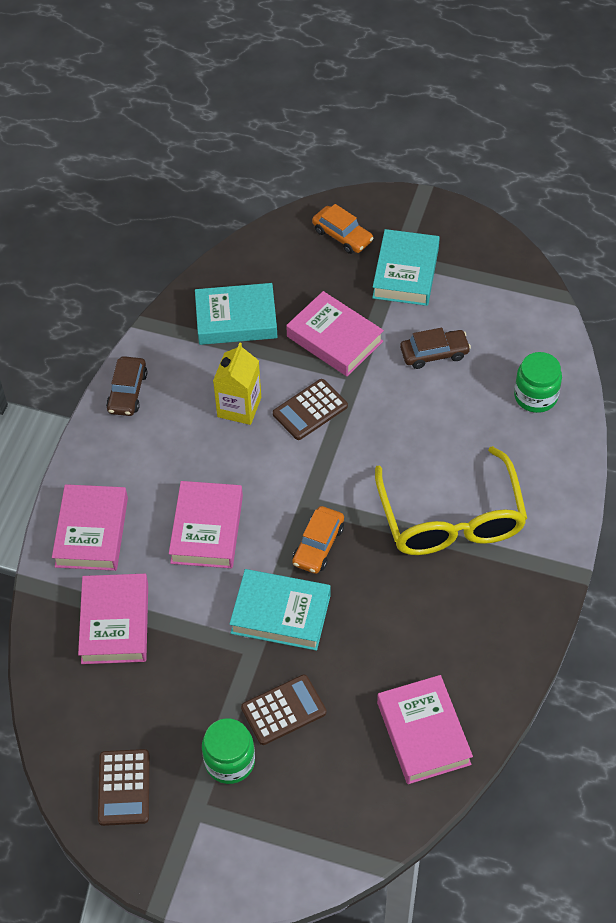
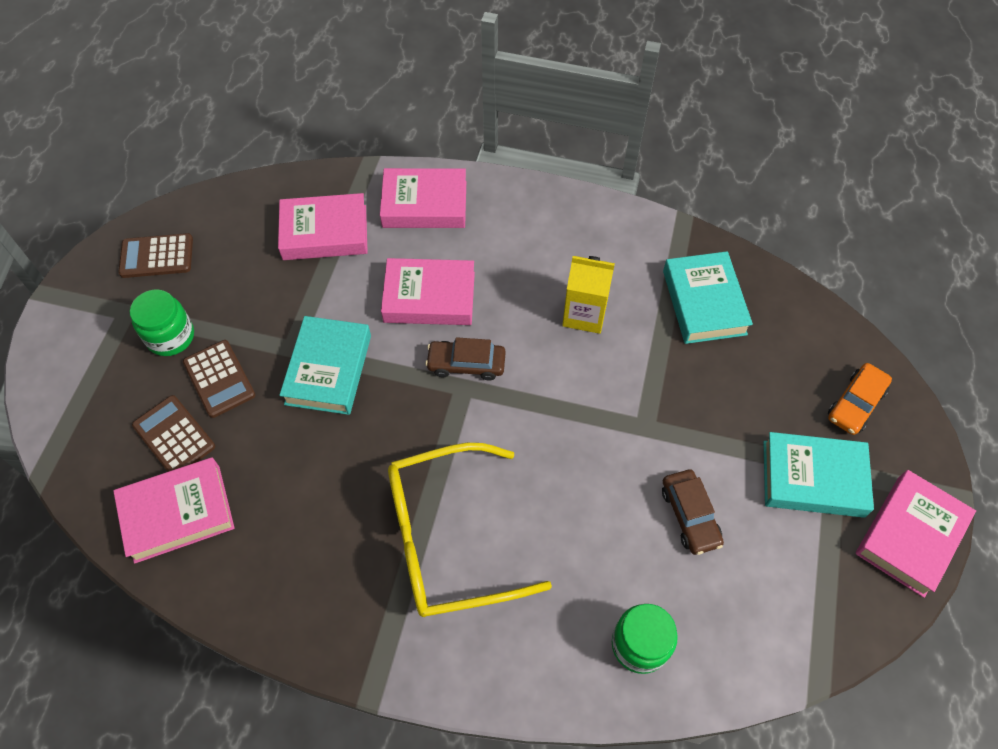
camera: 85 degrees right, 5 degrees up
brown car [106,356,147,416] -> brown car moved to [425,337,506,381]
brown calculator [273,379,348,440] -> brown calculator moved to [132,395,215,472]
pink book [286,291,384,376] -> pink book moved to [856,470,976,598]
orange car [292,506,344,574] -> none

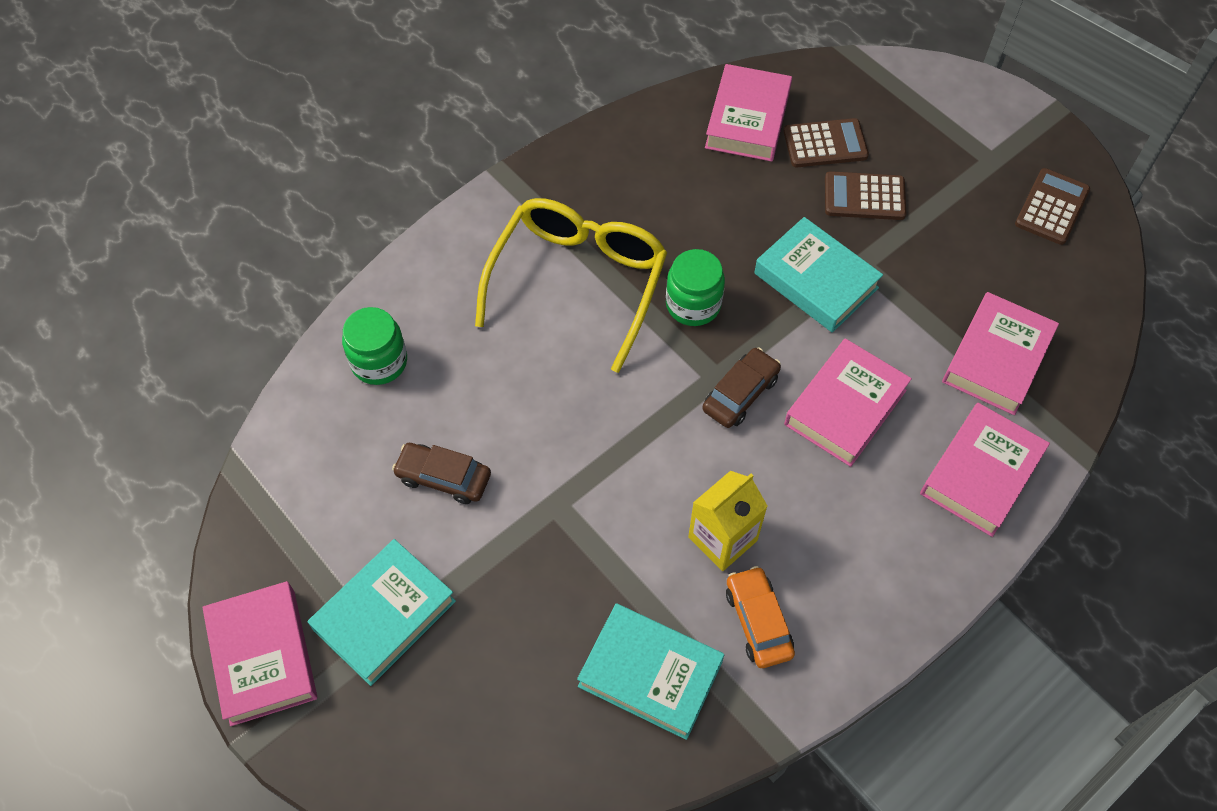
camera: 125 degrees right, 0 degrees up
green jar [130,290,194,356] -> green jar moved to [666,249,725,326]
orange car [828,363,892,435] -> orange car moved to [726,566,795,668]

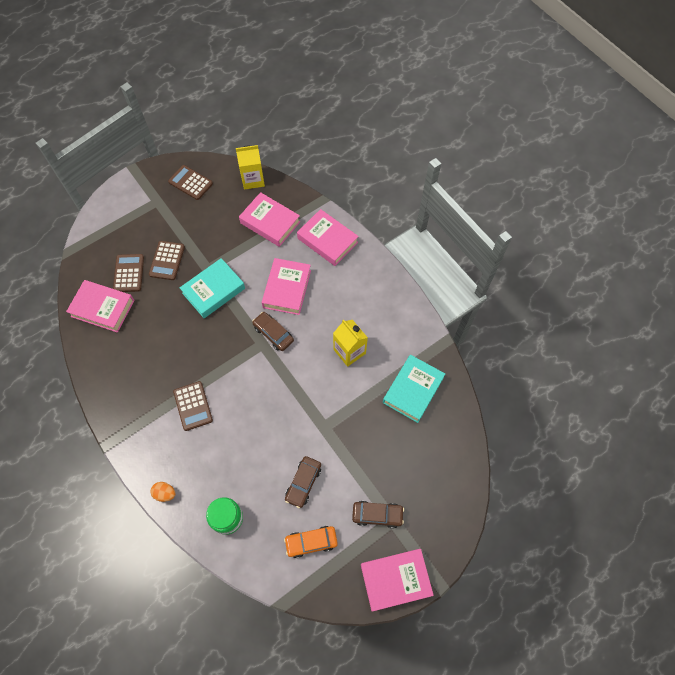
camera: 85 degrees left, 5 degrees up
turquoise book [308,539,456,686] -> brown car [352,501,404,528]
yellow glasses [475,198,667,373] -> brown calculator [173,381,213,431]
green jar [666,249,725,326] -> none
orange car [726,566,795,668] -> orange car moved to [284,526,338,558]
pink book [784,338,912,467] -> pink book turned 60 degrees clockwise [262,258,311,315]
none -> orange egg [151,482,175,502]
none -> yellow carton [236,145,265,190]

